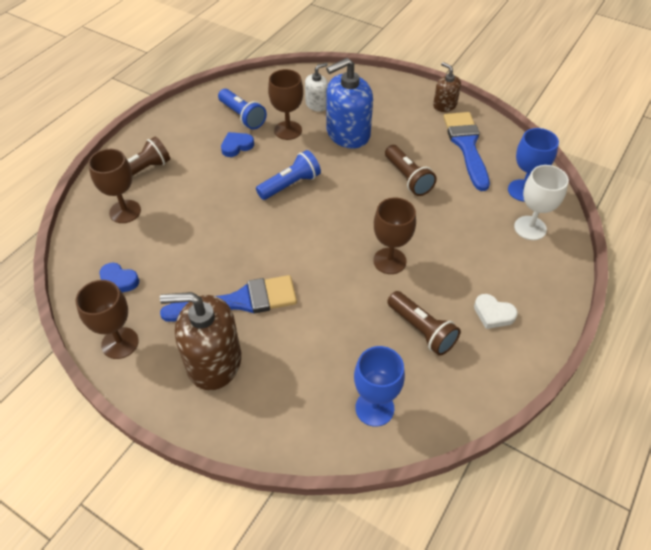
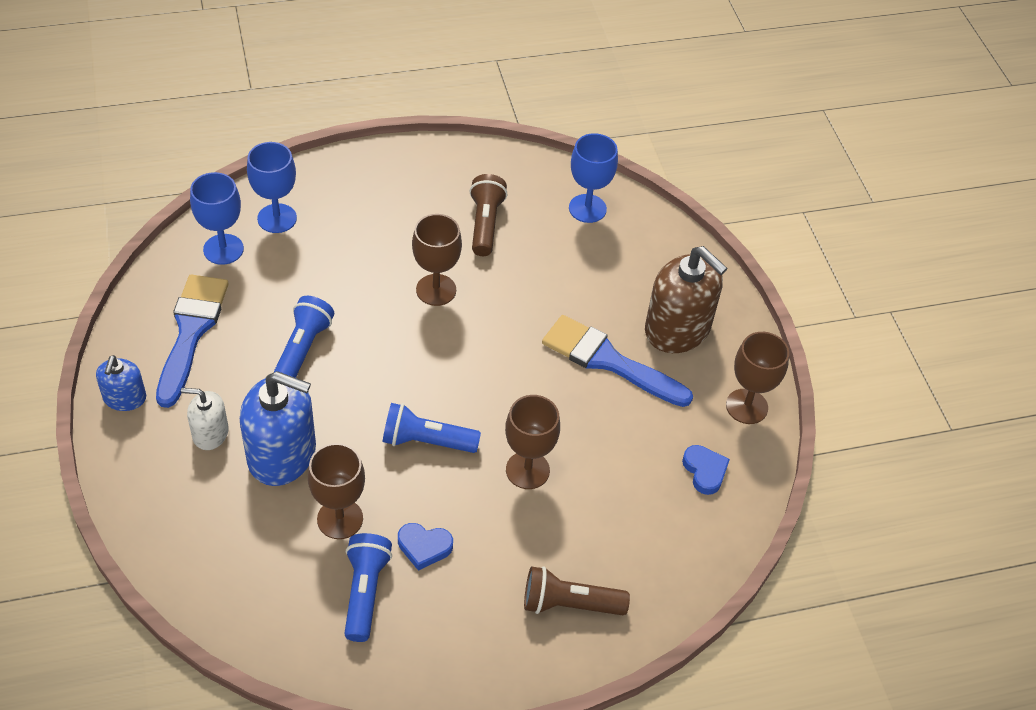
camera: 140 degrees left, 0 degrees up
brown goblet [88,149,141,223] -> brown goblet moved to [505,395,560,489]
white soap dispenser [305,63,328,112] -> white soap dispenser moved to [181,388,229,450]
brown flashlight [385,145,437,196] -> blue flashlight [273,296,334,378]
brown soap dispenser [433,62,461,112] -> blue soap dispenser [96,355,146,411]
blue brush [443,112,490,191] -> blue brush turned 150 degrees clockwise [156,275,229,408]
white heart [474,294,518,329] -> none
white goblet [514,165,569,240] -> blue goblet [247,142,297,233]

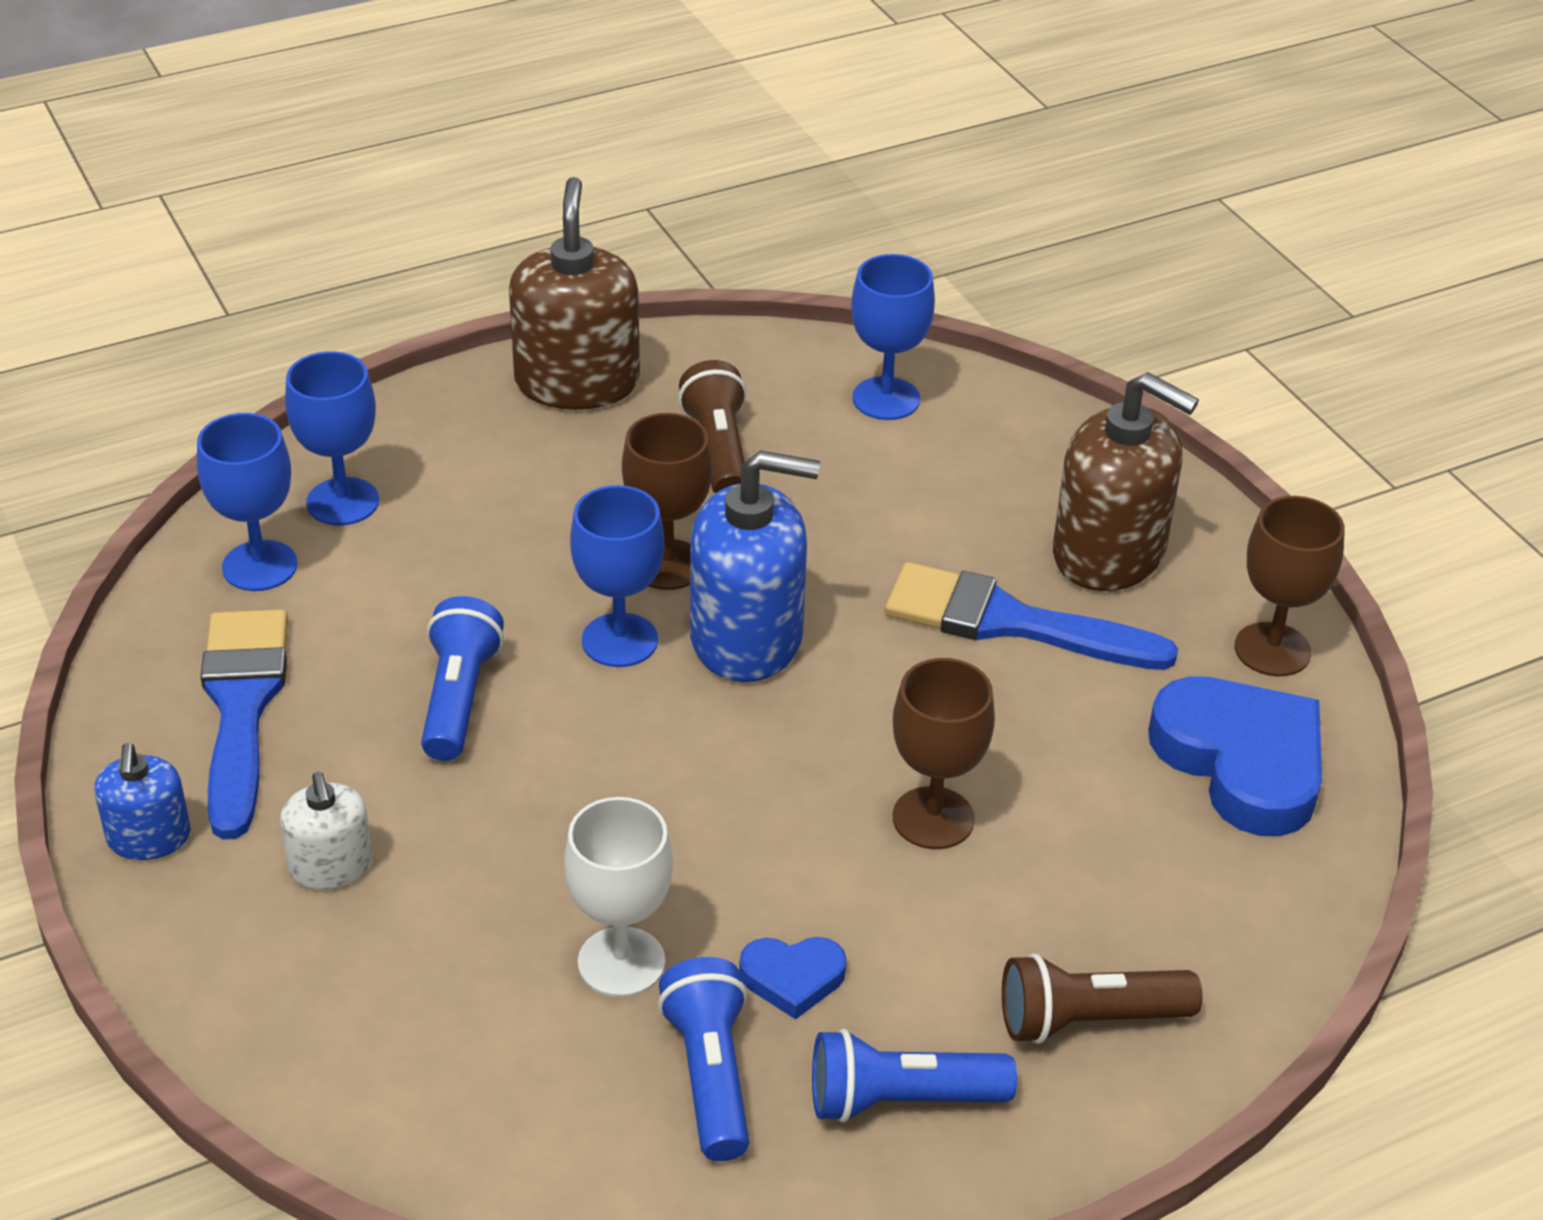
camera: 10 degrees left, 10 degrees down
white soap dispenser [181,388,229,450] -> white soap dispenser turned 105 degrees counterclockwise [280,772,372,890]
blue soap dispenser [240,371,316,486] -> blue soap dispenser moved to [690,450,820,682]
brown goblet [308,443,365,539] -> white goblet [564,797,673,997]
blue flashlight [383,403,481,453] -> blue flashlight moved to [812,1029,1017,1123]
blue heart [682,445,730,495] -> blue heart [1148,676,1322,836], size x2.04
none -> brown soap dispenser [509,177,640,410]
none -> blue goblet [570,485,665,667]

